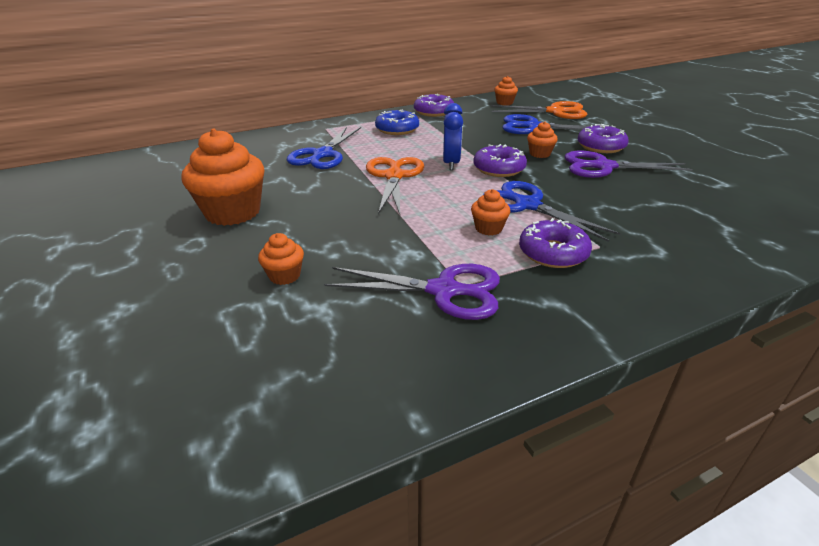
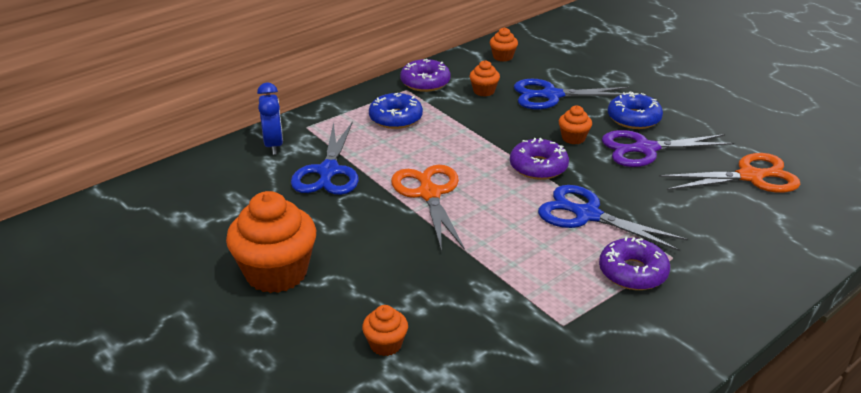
camera: 15 degrees left, 0 degrees up
purple scissors [325,264,500,320] -> none
blue clock [443,103,463,170] -> blue clock moved to [257,82,283,155]
orange cupcake [471,189,510,235] -> orange cupcake moved to [470,60,500,97]
orange scissors [491,101,587,119] -> orange scissors moved to [659,153,801,193]
purple donut [577,124,629,153] -> blue donut [608,92,663,129]

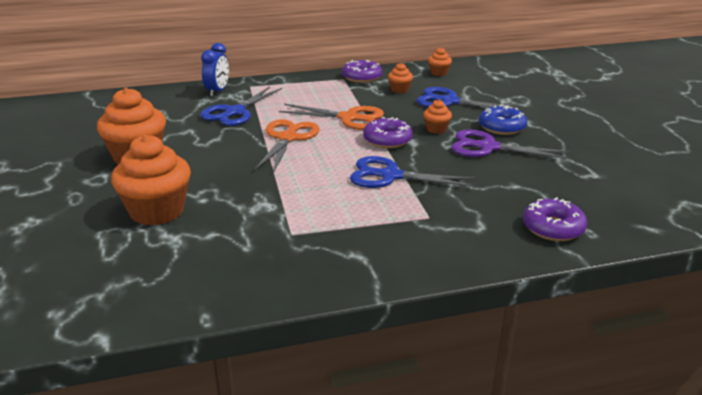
camera: 25 degrees right, 5 degrees down
orange cupcake [362,305,408,356] -> orange cupcake [111,135,191,226], size x2.11
blue donut [369,93,423,129] -> none
blue scissors [538,185,688,251] -> blue scissors turned 45 degrees counterclockwise [350,156,477,188]
purple donut [599,237,670,290] -> purple donut moved to [523,197,588,241]
orange scissors [659,153,801,193] -> orange scissors moved to [279,104,384,130]

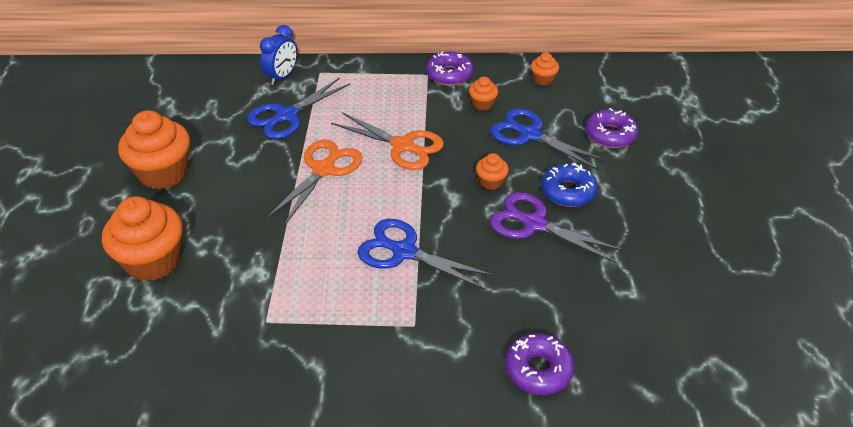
camera: 15 degrees right, 15 degrees up
purple donut [363,117,413,148] -> purple donut moved to [586,108,638,148]

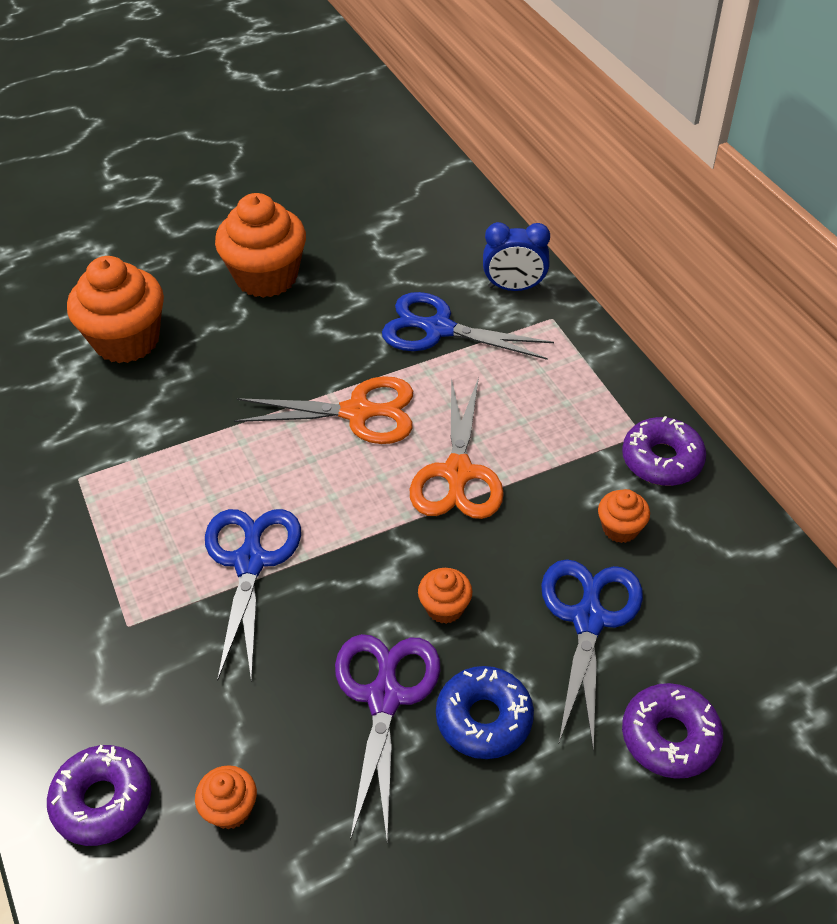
camera: 65 degrees right, 5 degrees up
orange cupcake [531,52,559,86] -> orange cupcake moved to [195,765,257,829]

